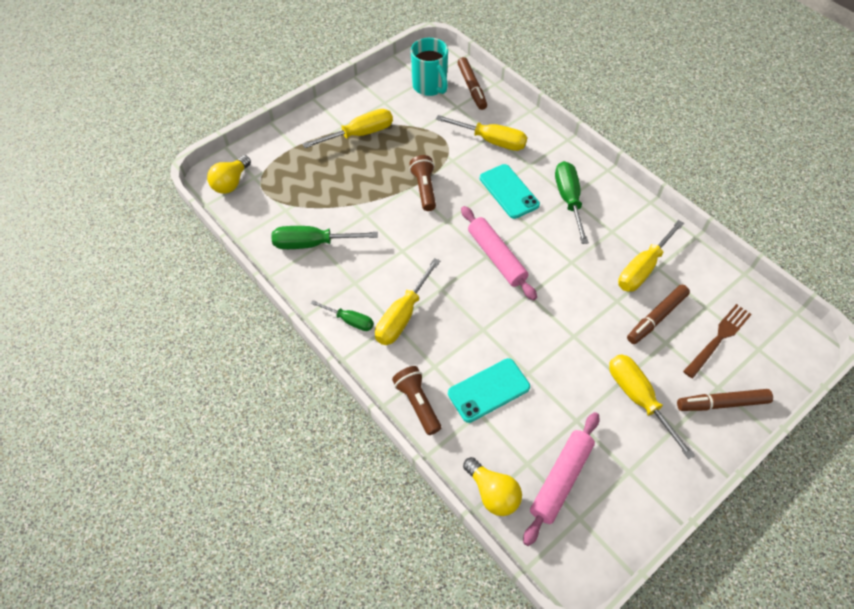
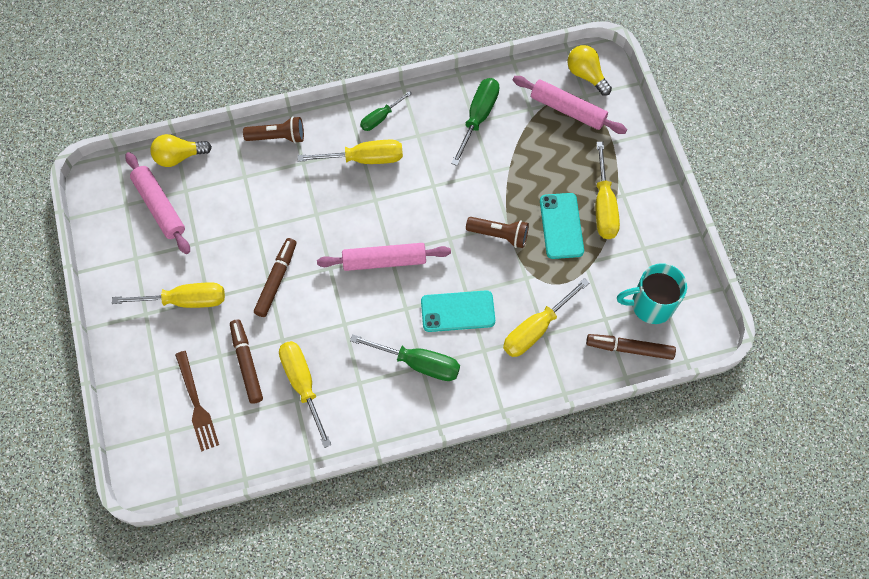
camera: 115 degrees right, 10 degrees up
yellow screwdriver [375,258,440,345] -> yellow screwdriver turned 120 degrees clockwise [297,140,403,164]
turquoise phone [448,358,530,423] -> turquoise phone moved to [540,193,584,259]
brown marker [677,389,773,411] -> brown marker moved to [254,238,297,317]
none -> pink rolling pin [513,76,627,134]

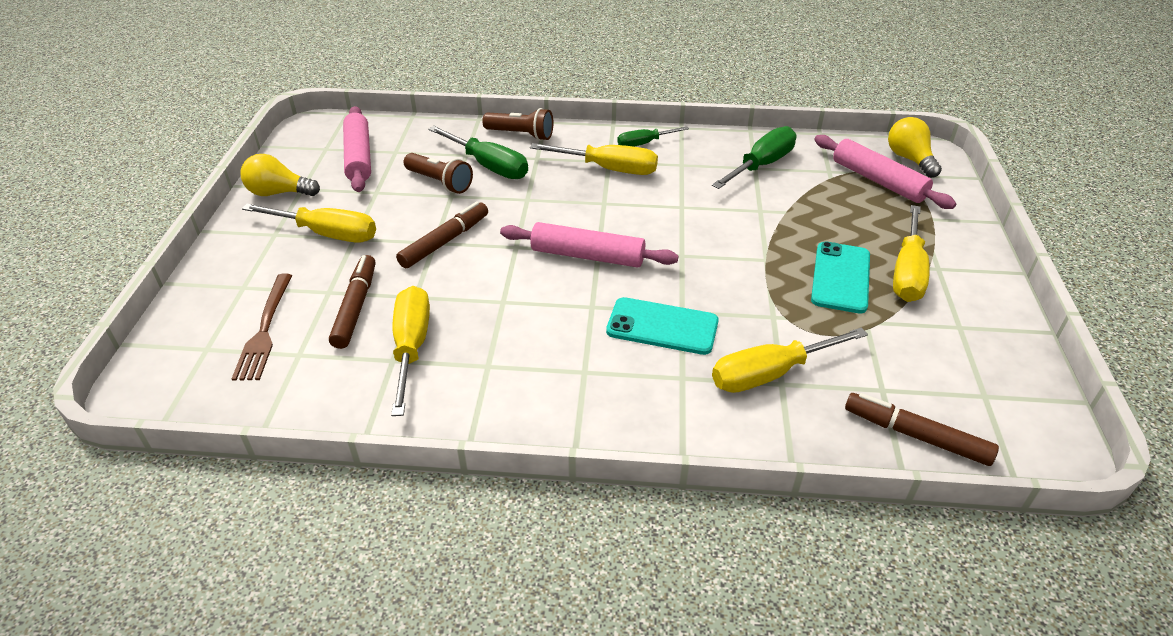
camera: 20 degrees right, 25 degrees down
yellow light bulb [150,134,212,167] -> yellow light bulb moved to [240,154,320,196]
green screwdriver [350,334,460,381] -> green screwdriver moved to [428,126,528,179]
brown flashlight [466,217,529,248] -> brown flashlight moved to [404,153,473,194]
turquoise mug [617,263,687,324] -> none

